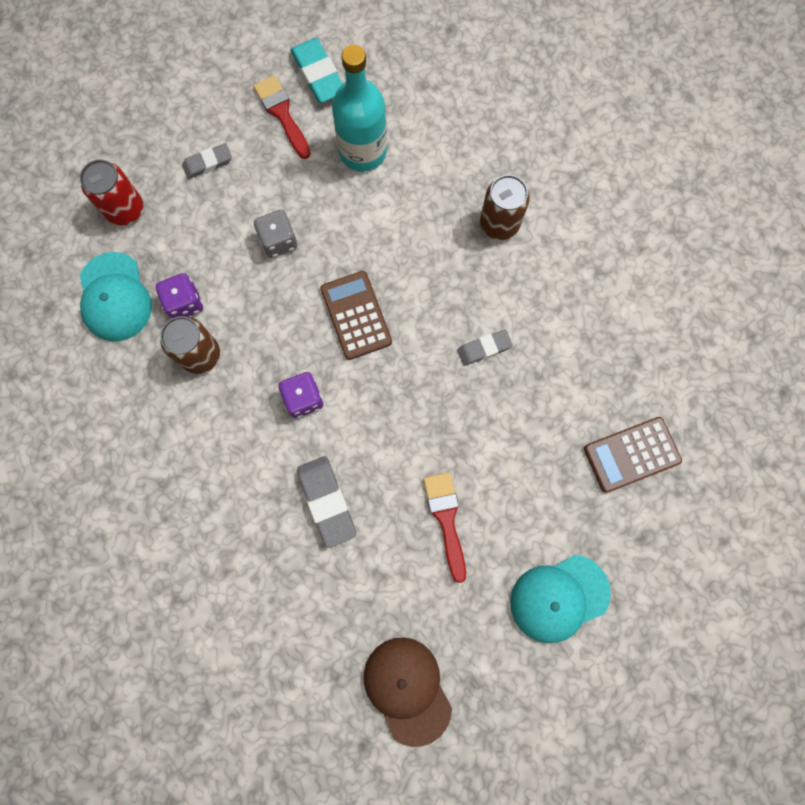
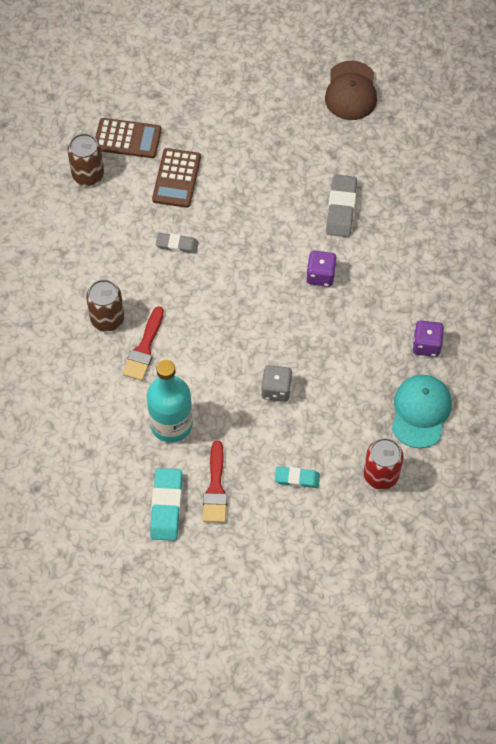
camera: 150 degrees left, 15 degrees down
purple dice [156,273,203,318] -> purple dice moved to [412,320,444,357]
brown can [160,316,220,374] -> brown can moved to [67,133,104,186]
grey eraser [182,143,232,179] -> turquoise eraser [275,466,320,488]
brown calculator [321,271,392,360] -> brown calculator moved to [152,148,201,208]
red brush [423,472,466,583] -> red brush moved to [122,306,164,381]
turquoise cap [510,555,611,643] -> none

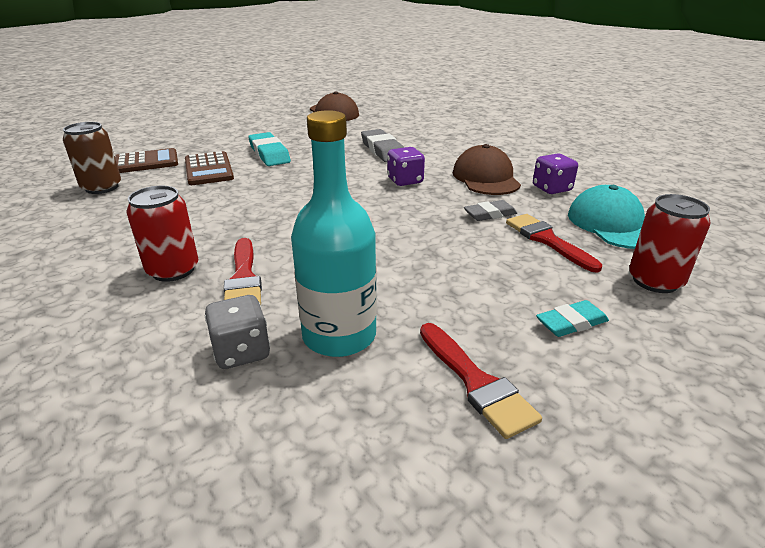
camera: 30 degrees left, 30 degrees down
brown can [86,279,124,332] -> red can [126,186,198,282]
turquoise eraser [150,468,182,541] -> turquoise eraser moved to [248,132,291,166]
grey eraser [156,233,199,254] -> grey eraser moved to [464,200,517,221]
grey dice [261,365,293,402] -> grey dice moved to [205,295,270,369]
none -> brown cap [453,144,521,195]
none -> red brush [506,214,602,273]

